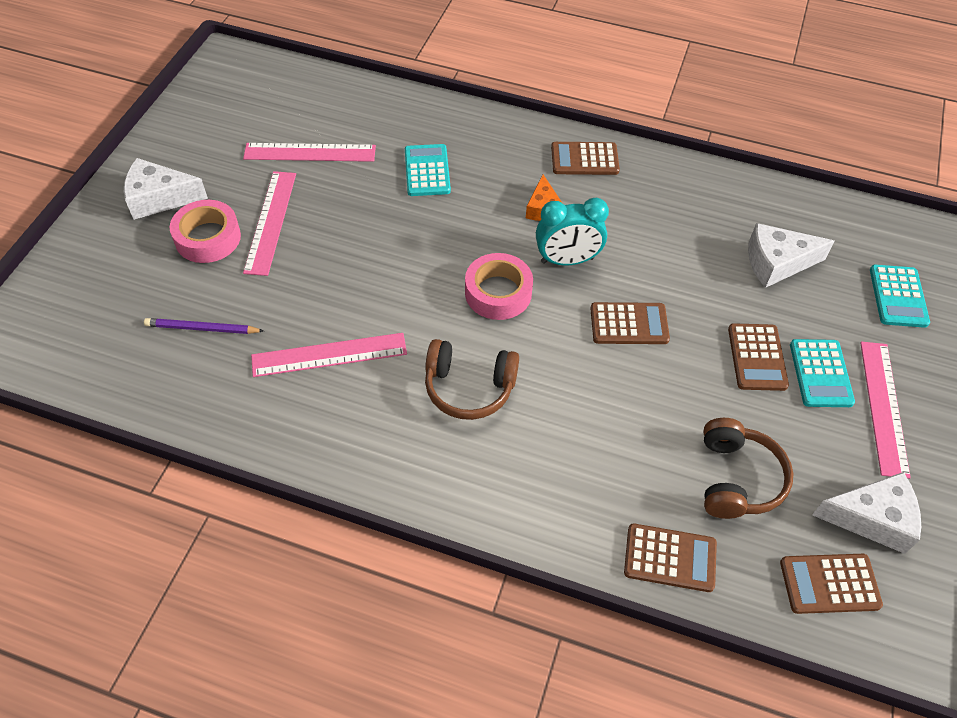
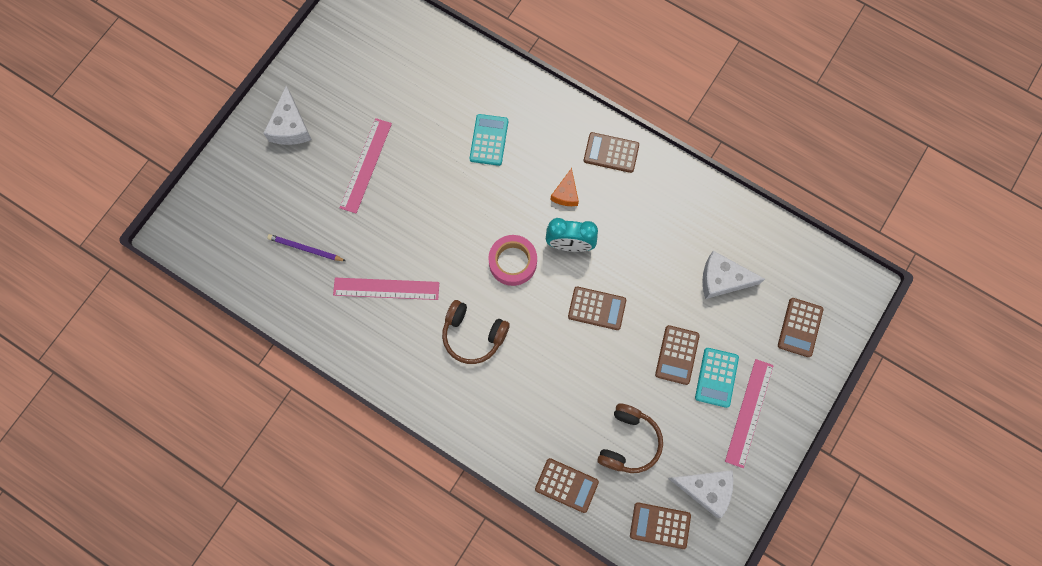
camera: 15 degrees right, 20 degrees up
white cheese [124,158,208,220] -> white cheese turned 105 degrees counterclockwise [263,86,312,145]
pink tape [169,200,241,263] -> none
pink ruler [243,143,376,162] -> none
turquoise calculator [870,265,930,328] -> brown calculator [778,298,823,357]

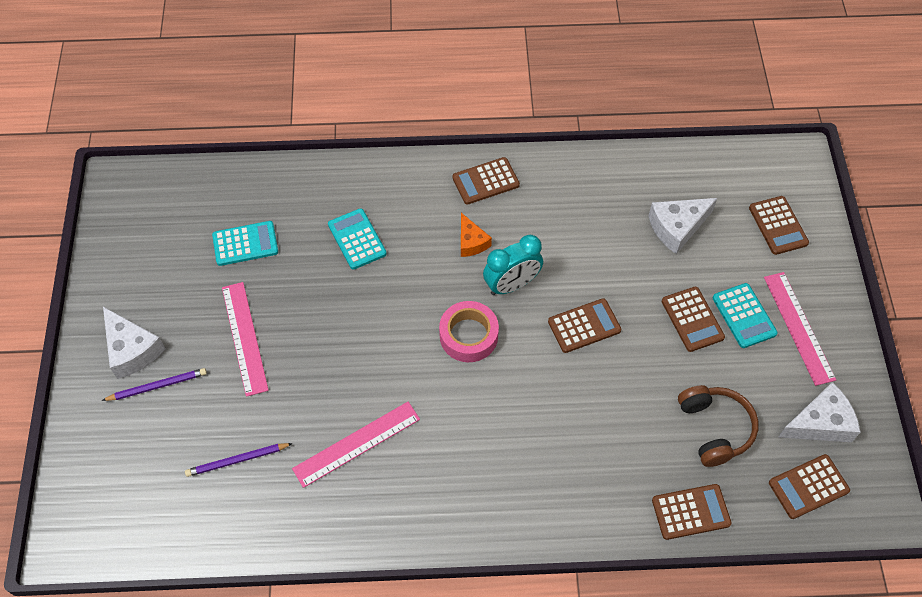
camera: 35 degrees left, 15 degrees down
brown headphones [442,300,510,364] -> none
none -> purple pencil [101,368,207,401]
none -> turquoise calculator [212,221,278,266]

